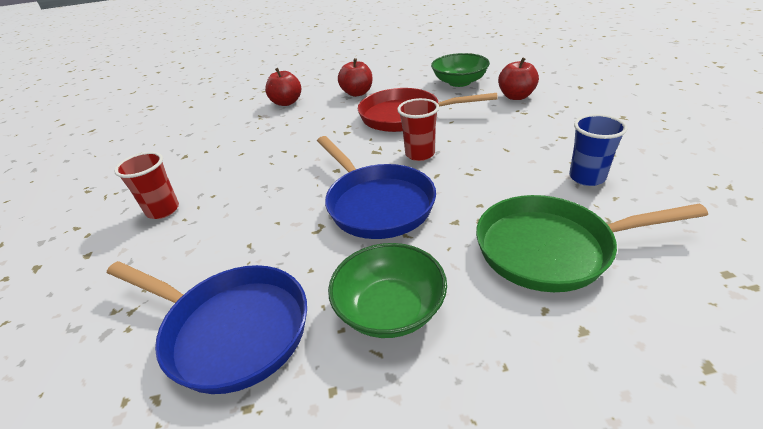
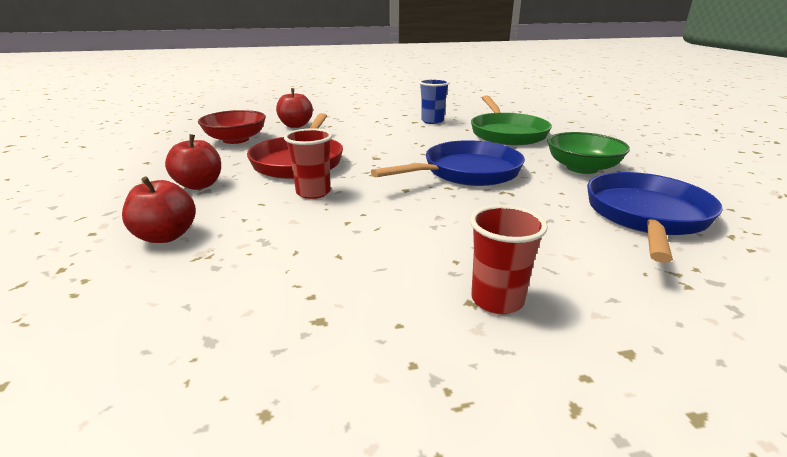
camera: 95 degrees left, 10 degrees down
red cup [397,98,439,161] -> red cup moved to [284,128,332,199]
green bowl [431,53,490,87] -> red bowl [198,110,266,144]

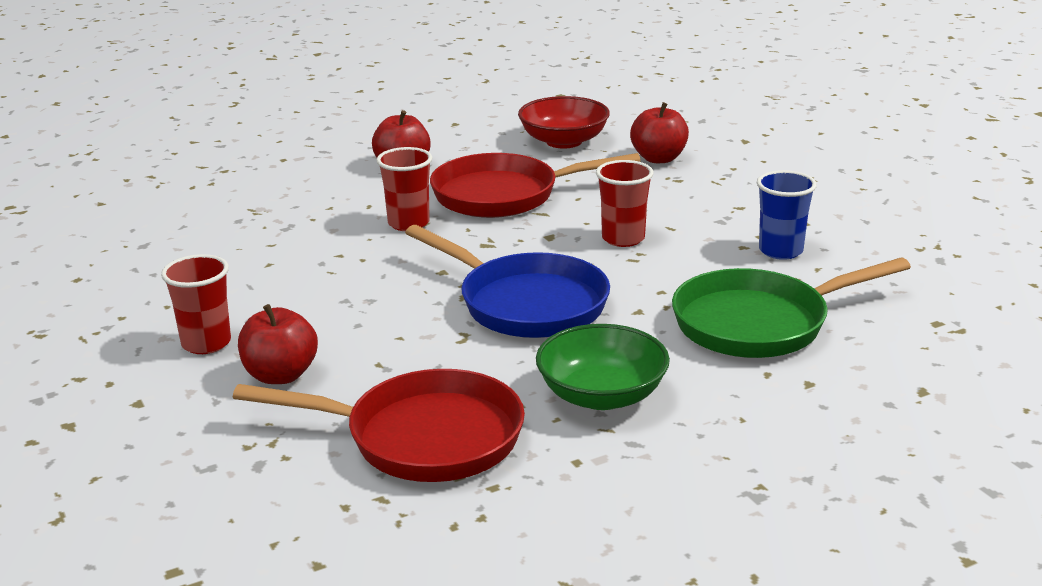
camera: 75 degrees right, 0 degrees up
red apple [122,177,196,243] -> red apple moved to [238,304,318,384]
blue pan [587,172,723,263] -> red pan [233,369,525,482]
none -> red cup [596,160,654,247]

